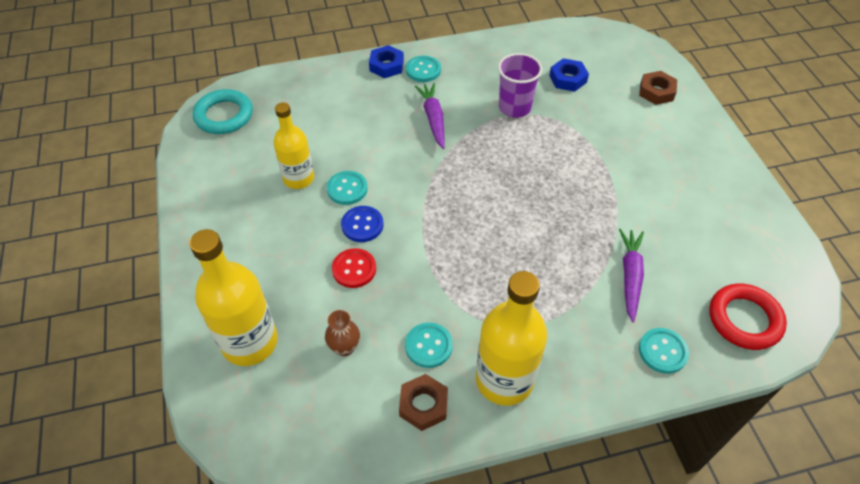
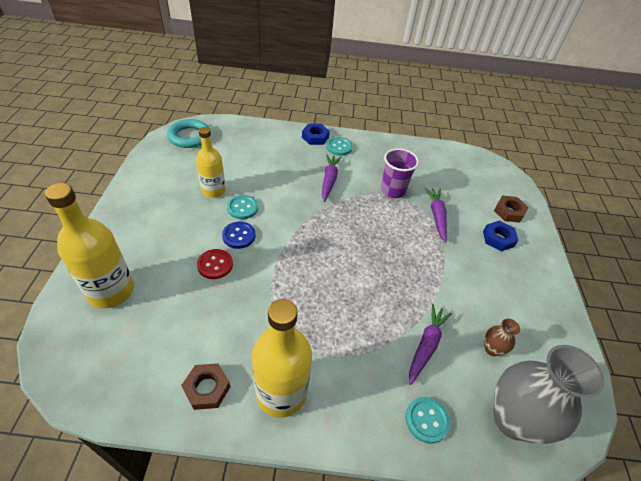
camera: 15 degrees right, 5 degrees down
brown vase [325,310,360,356] -> brown vase moved to [485,319,520,356]
turquoise button [405,323,453,368] -> none
blue nut [549,58,589,92] -> blue nut moved to [483,220,518,251]
red ring [709,284,787,350] -> grey vase [493,345,605,444]
none -> purple carrot [425,188,447,243]

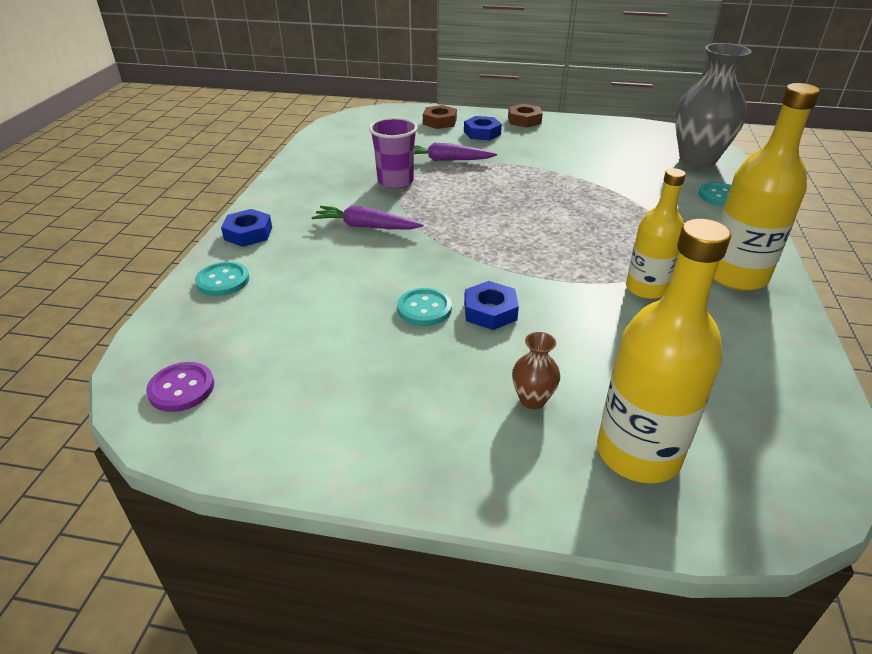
camera: 80 degrees left, 10 degrees down
turquoise ring [167,119,211,148] -> purple button [146,362,214,412]
brown nut [181,363,231,410] -> brown nut moved to [508,104,543,128]
yellow bottle [196,127,226,198] -> yellow bottle moved to [626,168,686,299]
red button [197,249,233,279] -> none
blue button [222,221,256,249] -> blue nut [464,281,519,330]
turquoise button [326,137,353,156] -> turquoise button moved to [195,262,250,296]
purple carrot [409,304,452,385] -> none
brown vase [485,319,520,356] -> brown vase moved to [512,332,560,409]

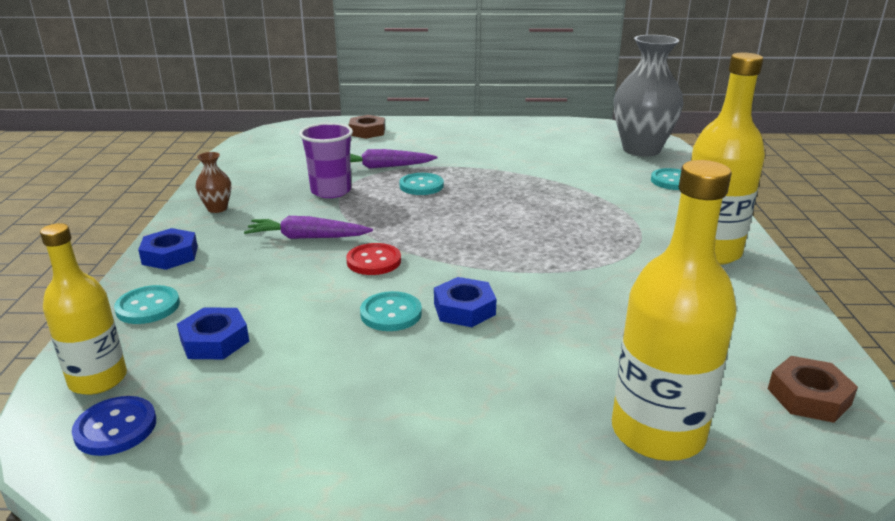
camera: 10 degrees left, 10 degrees down
purple button [146,362,214,412] -> blue button [72,396,156,456]
blue nut [464,116,502,141] -> blue nut moved to [177,307,249,359]
brown nut [508,104,543,128] -> brown nut moved to [768,356,858,423]
brown vase [512,332,560,409] -> brown vase moved to [195,152,231,213]
yellow bottle [626,168,686,299] -> yellow bottle moved to [40,223,127,395]
none -> red button [346,243,401,275]
none -> turquoise button [399,173,444,195]

